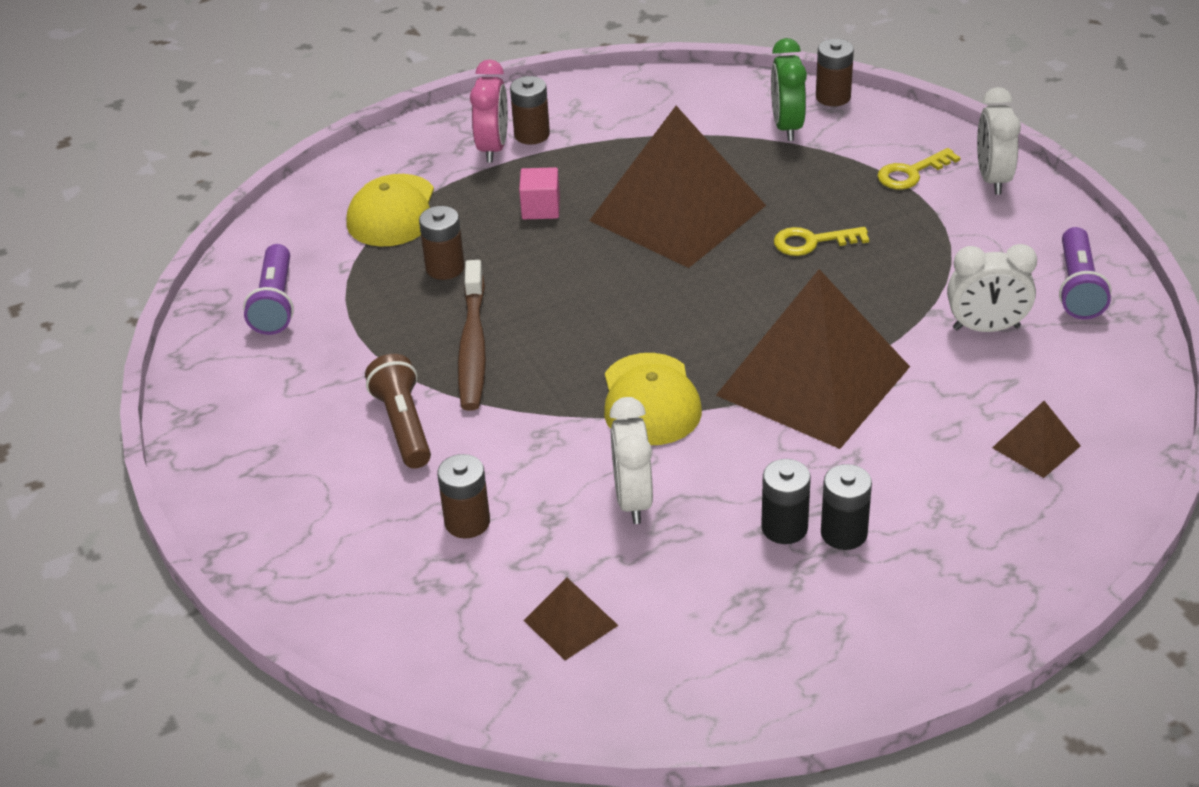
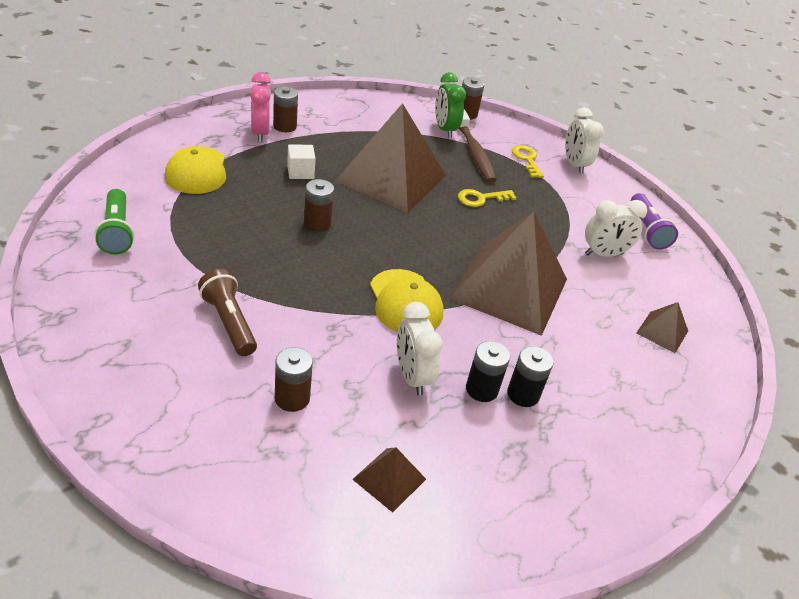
camera: 20 degrees left, 0 degrees up
purple flashlight [243,244,294,335] -> green flashlight [95,189,134,254]
brown battery [419,206,465,280] -> brown battery moved to [304,179,334,232]
brown toothbrush [458,260,486,411] -> brown toothbrush moved to [459,109,497,183]
pink cube [519,167,560,219] -> white cube [287,144,316,179]
black battery [821,464,872,550] -> black battery moved to [466,341,510,402]
yellow key [877,148,961,189] -> yellow key turned 120 degrees clockwise [512,145,544,178]

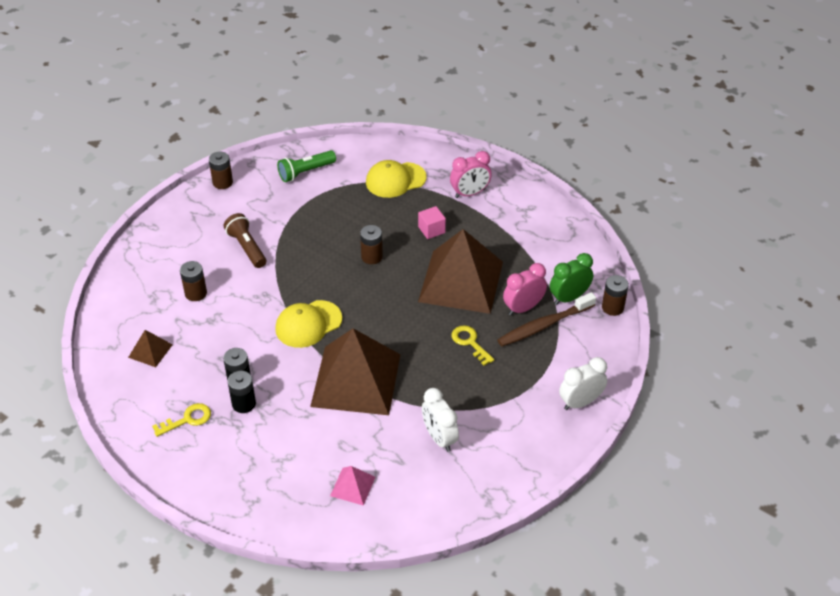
camera: 80 degrees right, 5 degrees up
brown flashlight [198,269,257,356] -> brown flashlight turned 75 degrees counterclockwise [224,213,266,268]
brown battery [273,87,298,132] -> brown battery moved to [209,152,233,189]
white cube [287,144,316,179] -> pink cube [418,206,446,239]
white clock [397,302,443,396] -> none
yellow key [512,145,544,178] -> yellow key moved to [152,403,211,437]
purple flashlight [631,193,678,250] -> none
brown pyramid [636,302,688,353] -> pink pyramid [330,466,375,506]
none -> pink clock [503,263,547,315]

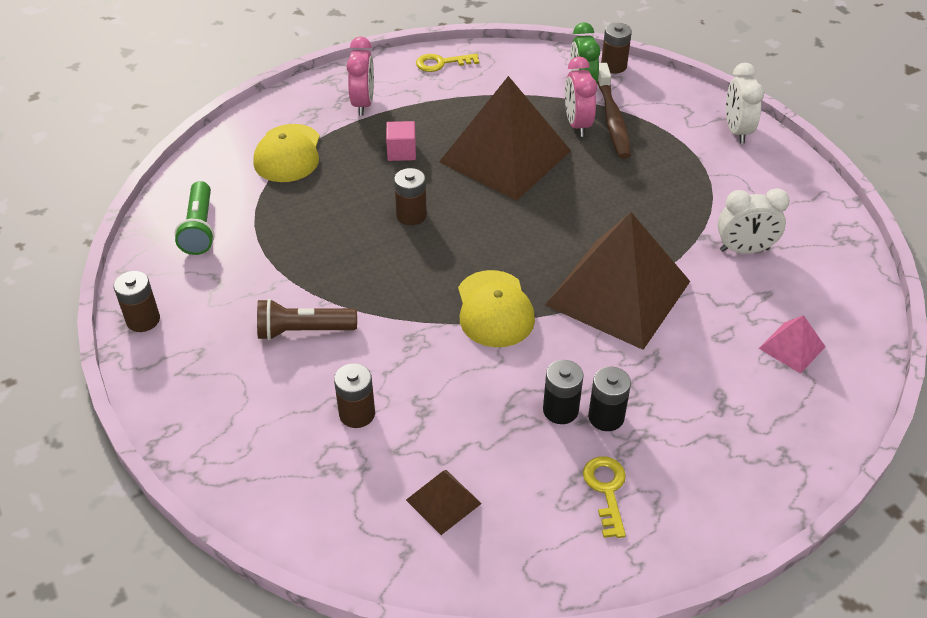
camera: 65 degrees left, 0 degrees up
yellow key [452,325,494,366] -> yellow key moved to [416,54,479,72]

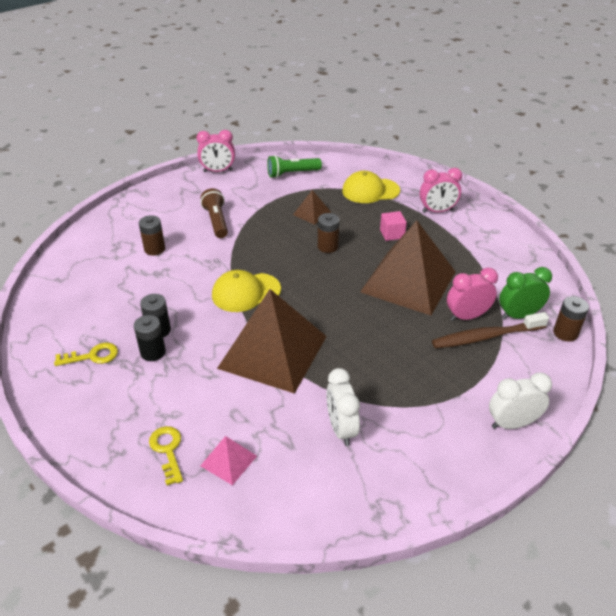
camera: 80 degrees right, 5 degrees down
brown battery [113,271,160,332] -> pink clock [196,130,235,172]
brown pyramid [406,470,482,535] -> brown pyramid moved to [293,190,331,225]
yellow key [416,54,479,72] -> yellow key moved to [149,426,183,485]

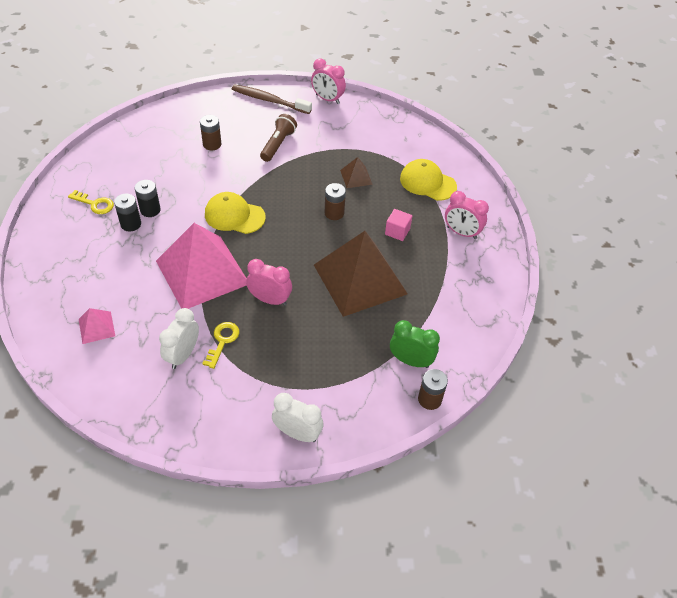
camera: 35 degrees right, 10 degrees up
yellow key [149,426,183,485] -> yellow key moved to [202,322,239,369]
brown pyramid [217,289,327,394] -> pink pyramid [156,223,247,309]
green flashlight [267,155,322,178] -> none
brown toothbrush [432,312,549,349] -> brown toothbrush moved to [232,84,312,114]
pink clock [447,268,498,321] -> pink clock moved to [246,259,292,306]

